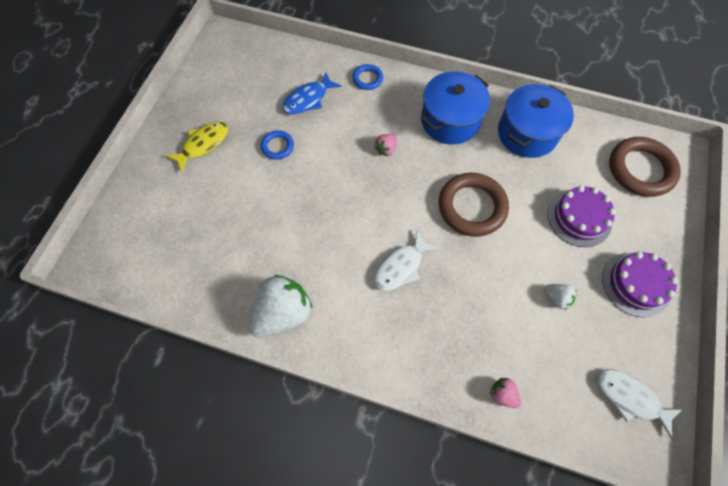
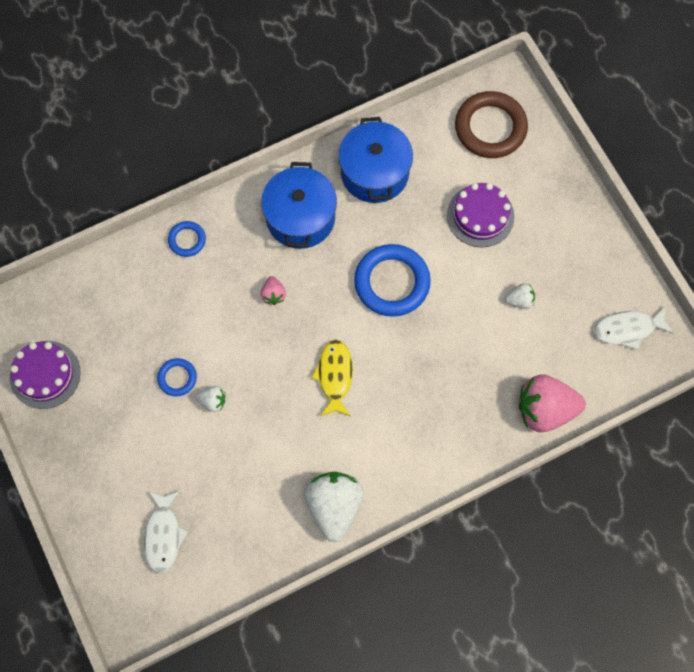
camera: 45 degrees left, 5 degrees up
yellow fish [166,122,228,173] -> yellow fish moved to [311,340,353,416]
blue fish [282,73,341,114] -> none
white fish [374,230,438,291] -> white fish moved to [144,491,188,574]
brown ring [439,173,509,237] -> blue ring [354,244,431,317]
pink strawberry [490,378,521,408] -> pink strawberry [519,374,586,432], size x2.15
purple cake [602,252,678,318] -> purple cake moved to [9,341,80,409]
none -> white strawberry [195,386,225,412]

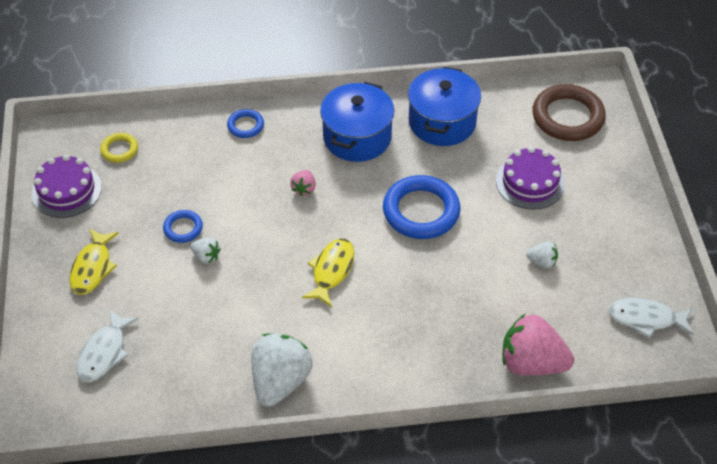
camera: 20 degrees right, 20 degrees down
none -> yellow fish [70,228,119,295]
none -> yellow ring [100,133,138,163]

